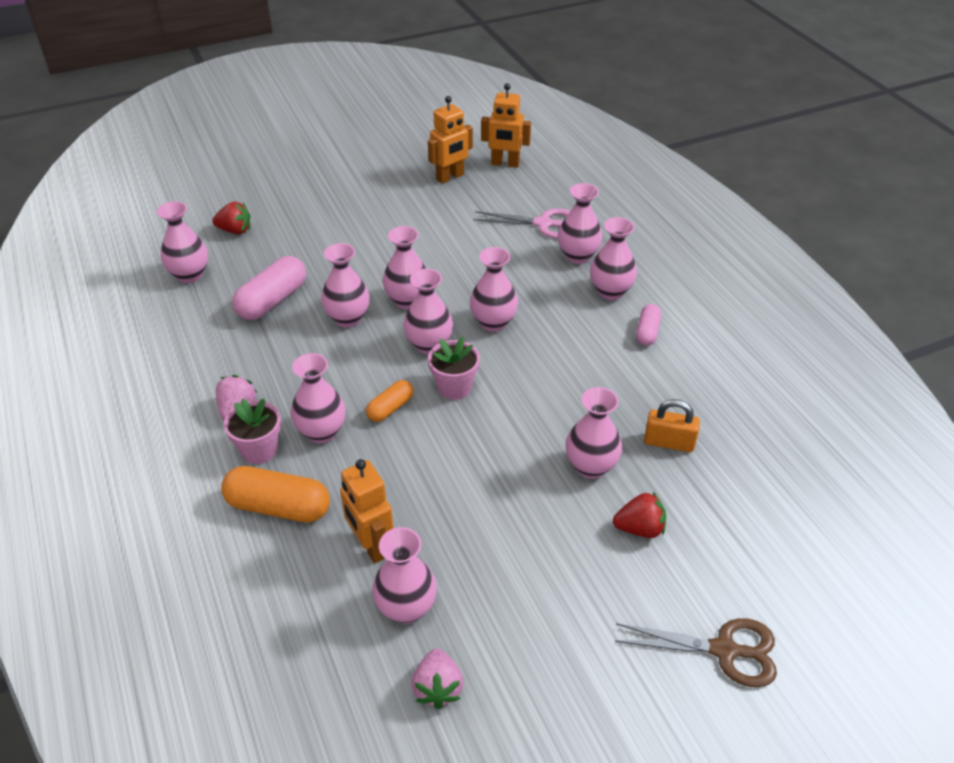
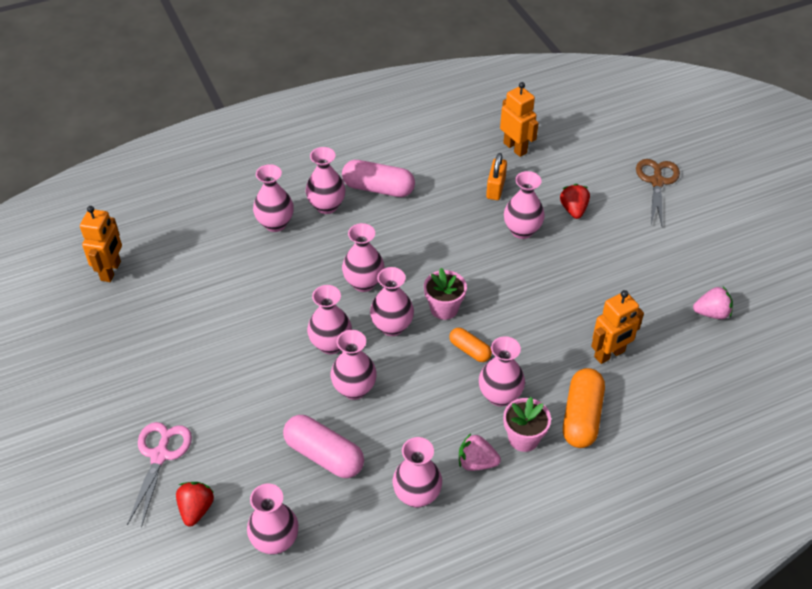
camera: 90 degrees left, 5 degrees up
pink vase [372,527,437,624] -> pink vase moved to [393,437,442,508]
orange robot [428,96,473,184] -> orange robot moved to [500,82,539,157]
pink scissors [473,208,570,239] -> pink scissors moved to [127,422,192,528]
pink capsule [636,304,661,346] -> pink capsule [342,160,415,197], size x1.74

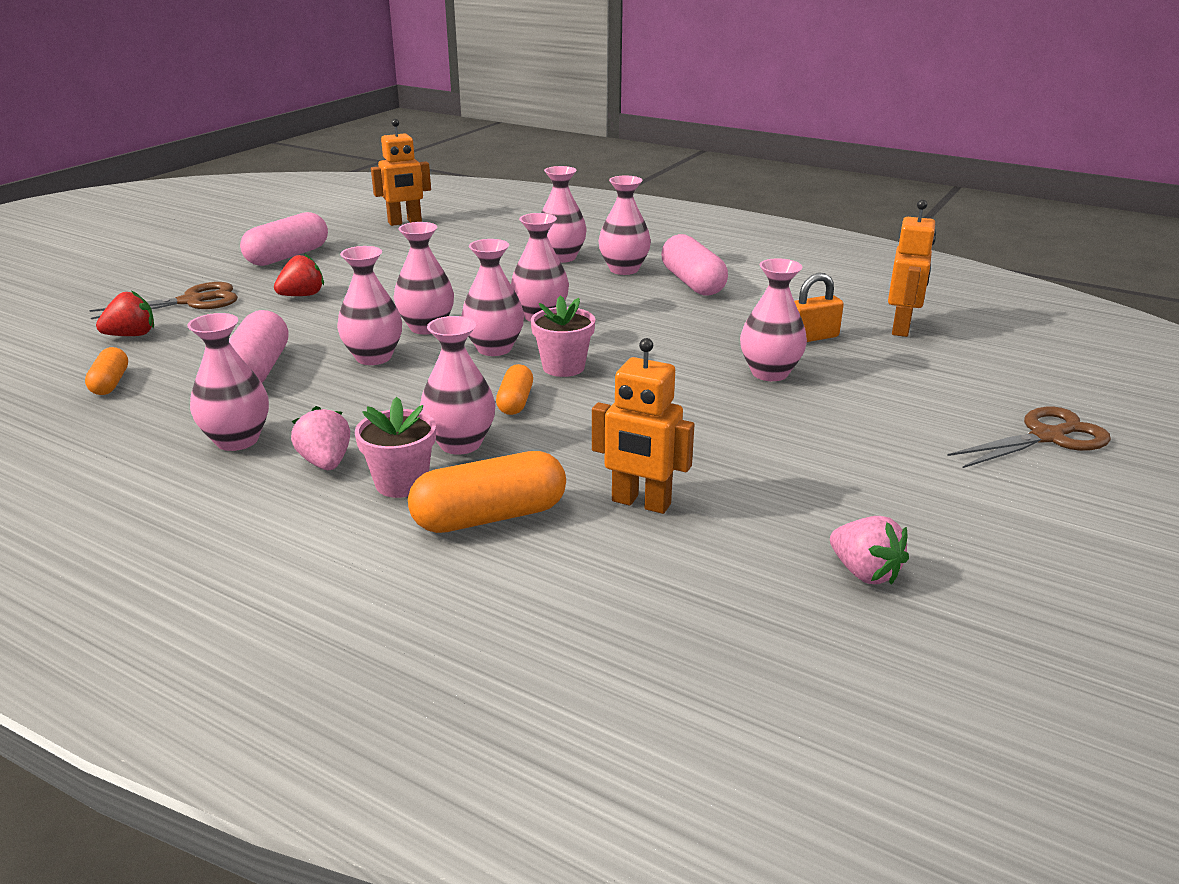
camera: 55 degrees right, 20 degrees down
pink scissors [127,422,192,528] -> brown scissors [89,282,238,319]
pink vase [247,484,298,555] -> orange capsule [85,347,128,395]
red strawberry [560,184,590,219] -> red strawberry moved to [274,253,324,296]
none -> pink capsule [240,212,328,266]

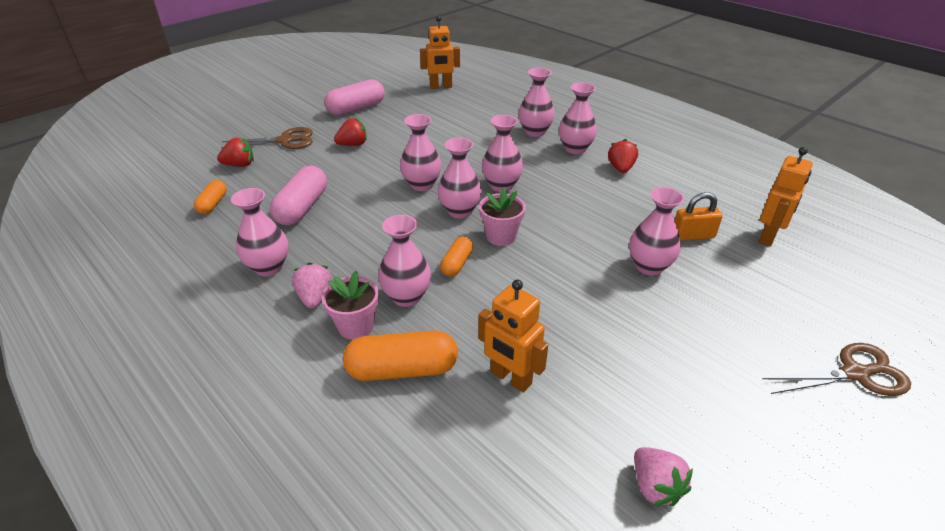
camera: 15 degrees right, 10 degrees up
pink vase [337,246,402,365] -> none
pink capsule [661,234,728,296] -> red strawberry [608,139,638,173]

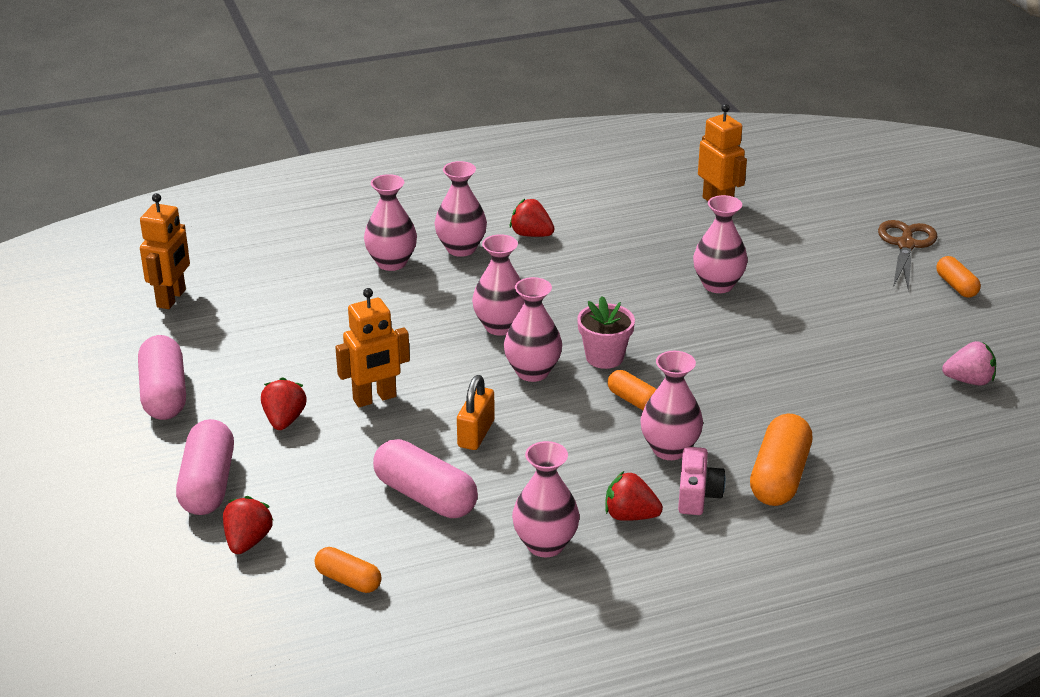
camera: 65 degrees left, 5 degrees down
brown scissors [221,127,313,149] -> pink capsule [176,419,234,515]
pink strawberry [292,262,332,309] -> red strawberry [605,471,663,521]
pink flower pot [322,271,379,340] -> pink camera [678,447,726,515]
pink vase [400,114,441,191] -> none
orange robot [478,280,548,393] -> orange robot moved to [335,288,410,407]
orange padlock [674,192,723,241] -> orange padlock moved to [457,375,495,450]
none -> orange capsule [936,256,981,298]

